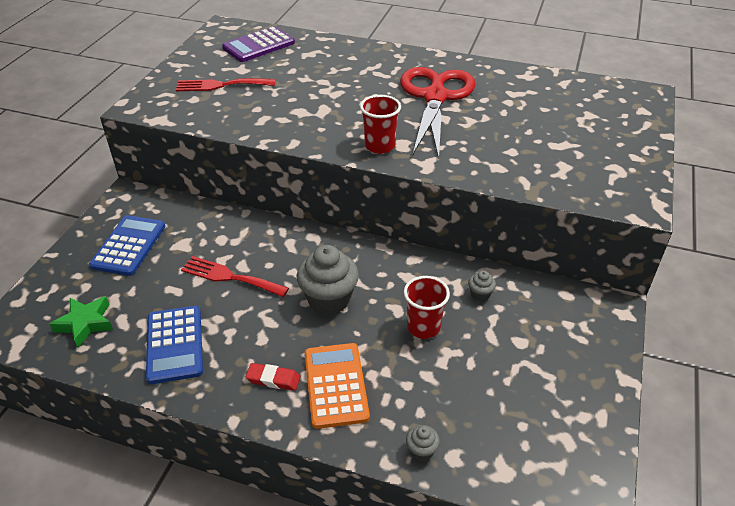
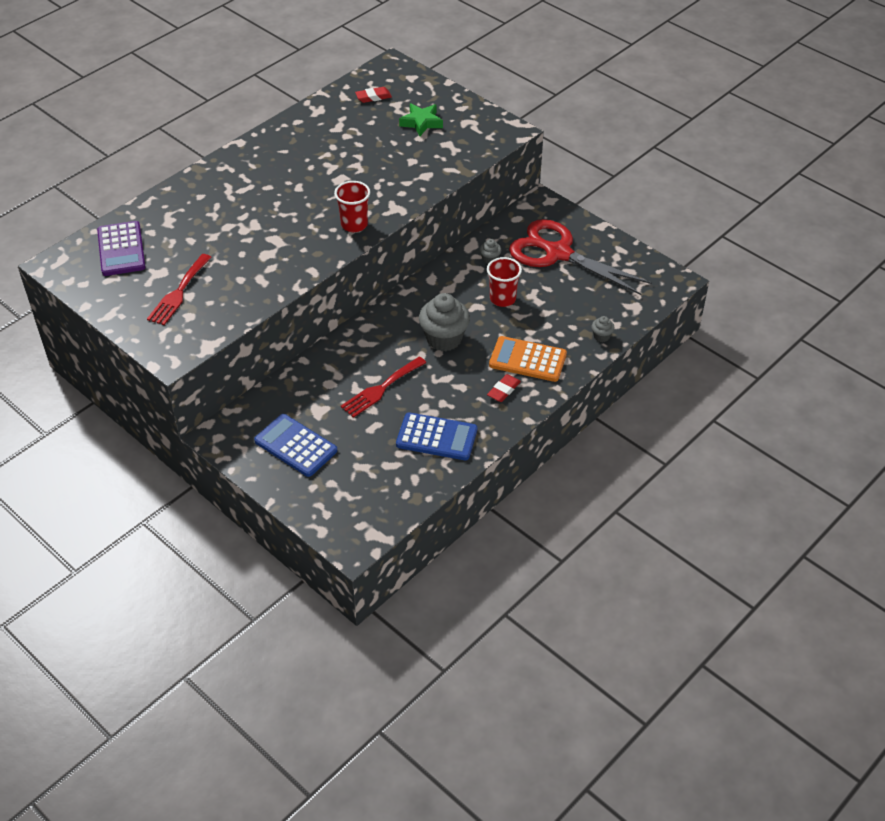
camera: 65 degrees left, 5 degrees up
green star [49,296,113,347] -> green star moved to [399,103,443,136]
red scissors [400,67,475,159] -> red scissors moved to [509,219,652,295]
none -> red eraser [355,87,392,103]

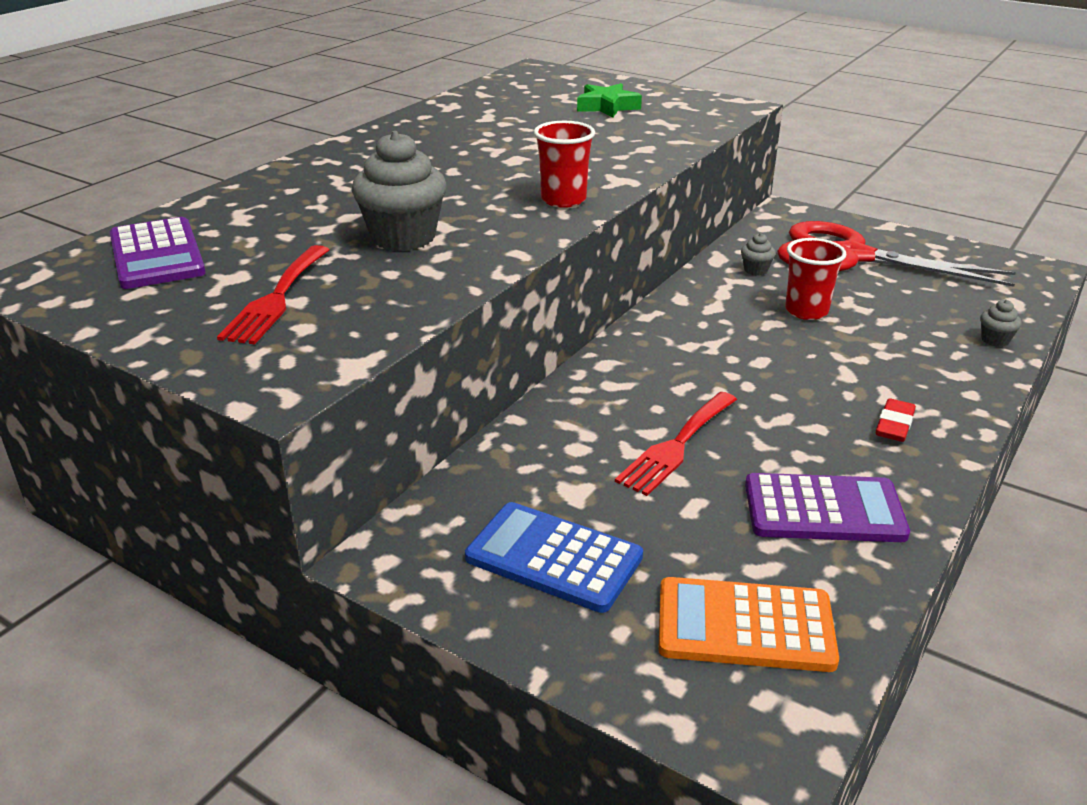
camera: 10 degrees left, 15 degrees down
red eraser [355,87,392,103] -> none
blue calculator [396,412,477,460] -> purple calculator [745,473,910,542]
grey cupcake [419,293,470,351] -> grey cupcake moved to [352,131,446,251]
orange calculator [489,336,567,382] -> orange calculator moved to [658,577,839,672]

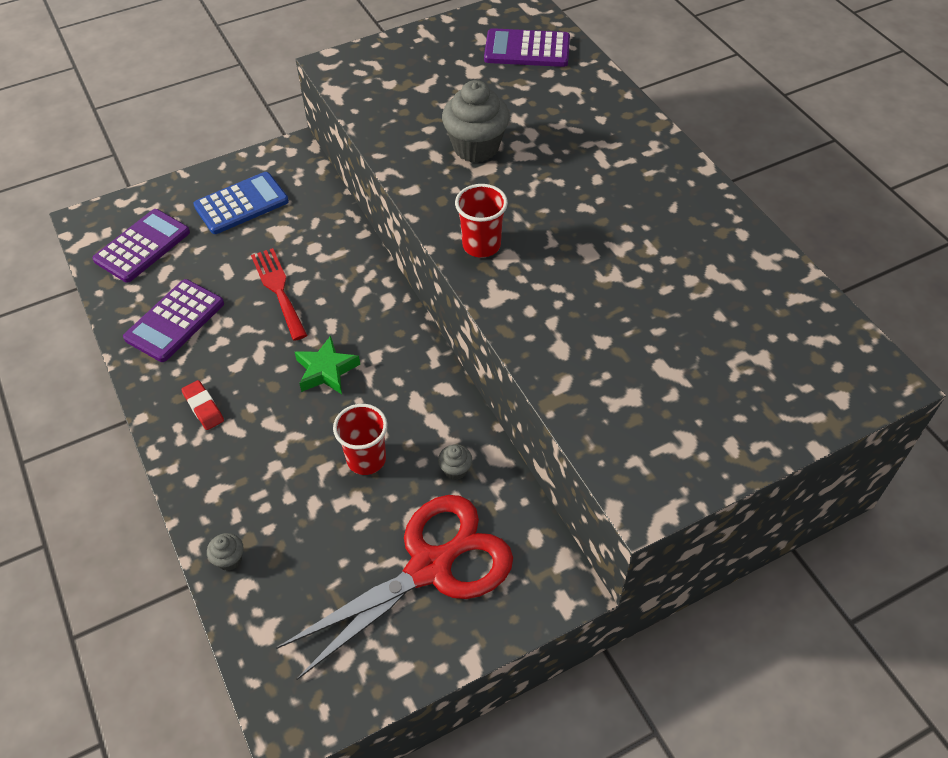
camera: 120 degrees right, 20 degrees up
red fork [217,245,329,344] -> none
green star [577,83,642,118] -> green star moved to [295,336,360,394]
orange calculator [658,577,839,672] -> purple calculator [92,209,190,283]

